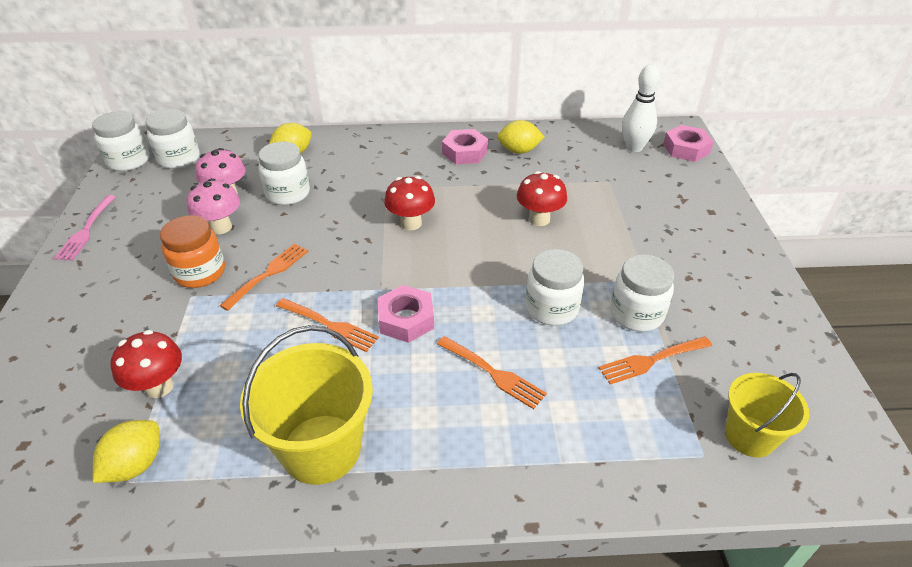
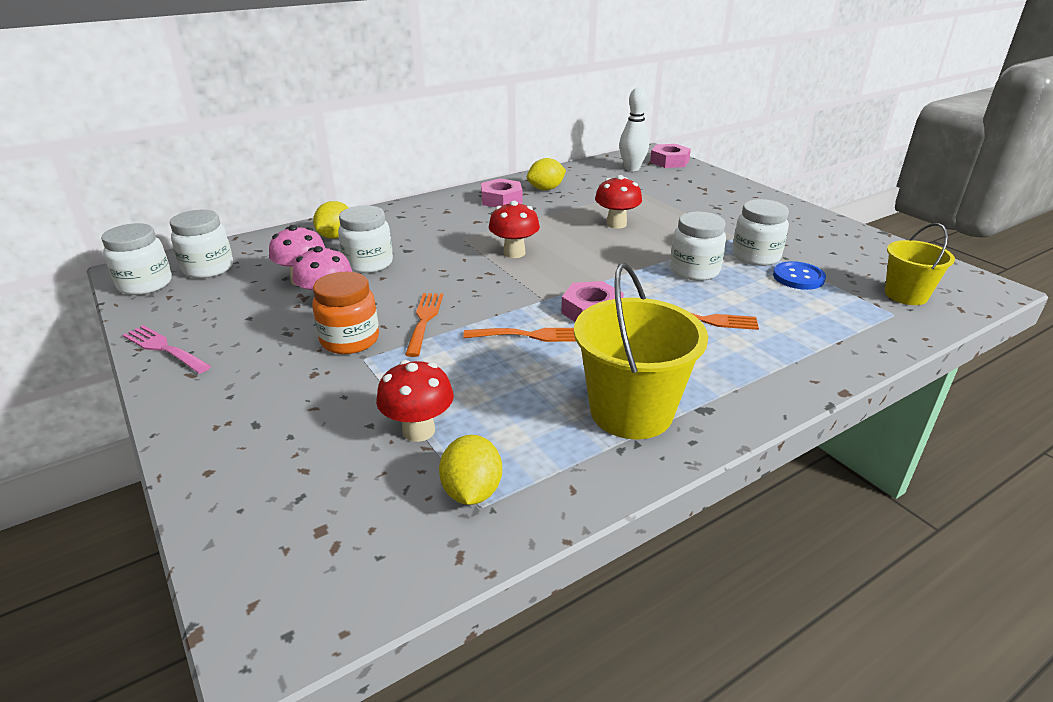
camera: 30 degrees left, 10 degrees down
pink fork [54,195,116,261] -> pink fork turned 150 degrees clockwise [123,325,211,374]
orange fork [599,336,712,384] -> blue button [773,261,826,290]

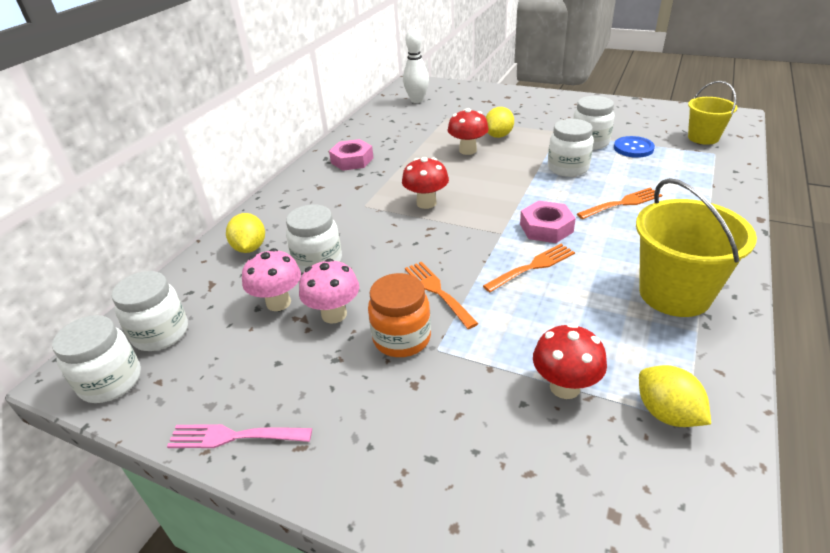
camera: 30 degrees left, 5 degrees up
yellow lemon [527,158,566,190] -> yellow lemon moved to [485,107,514,138]
pink nut [650,144,691,168] -> none

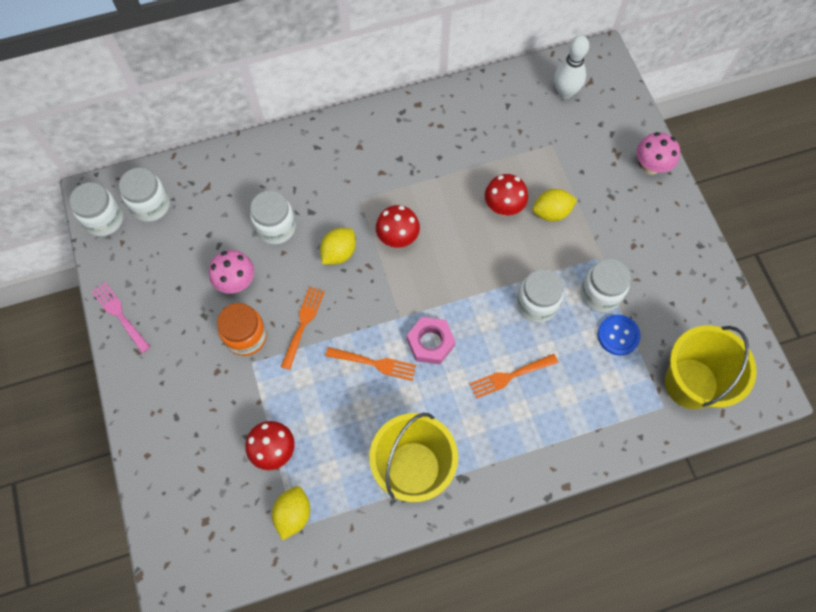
camera: 45 degrees right, 30 degrees up
yellow lemon [226,213,265,253] -> yellow lemon moved to [320,228,356,264]
pink mushroom [242,248,301,311] -> pink mushroom moved to [636,132,680,175]
pink nut [329,139,374,171] -> none
orange fork [577,188,662,219] -> orange fork turned 135 degrees clockwise [470,354,558,399]
yellow bucket [688,81,737,145] -> yellow bucket [665,325,757,409], size x1.62

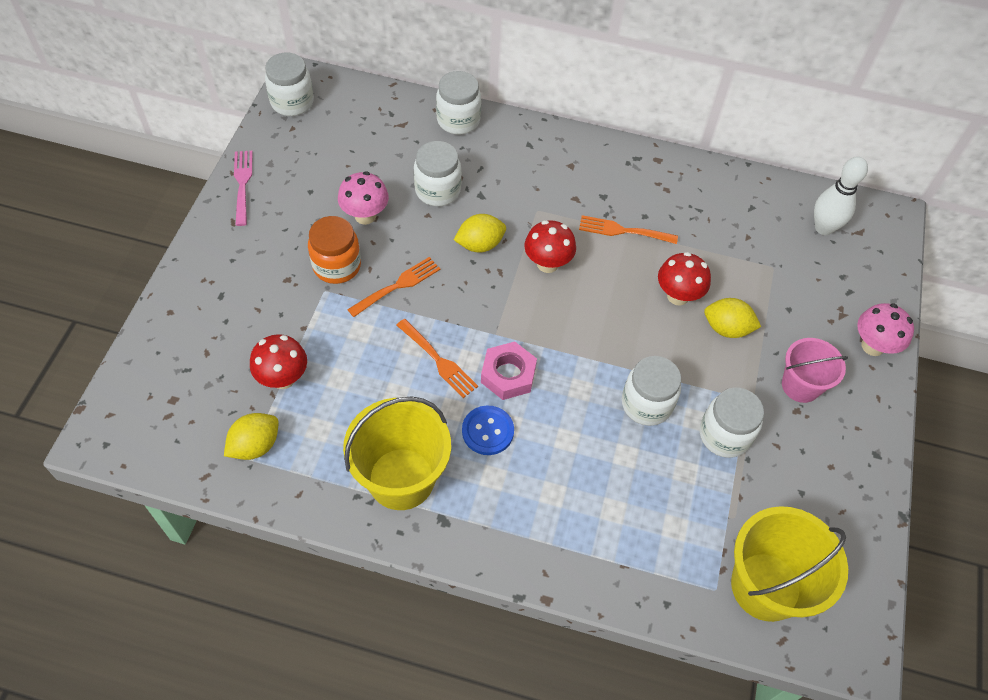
camera: 30 degrees right, 10 degrees down
white jar [119,168,170,222] -> white jar moved to [436,71,481,134]
orange fork [470,354,558,399] -> orange fork moved to [579,215,678,244]
blue button [598,315,641,356] -> blue button moved to [462,406,514,455]
none -> pink bucket [782,338,848,403]

